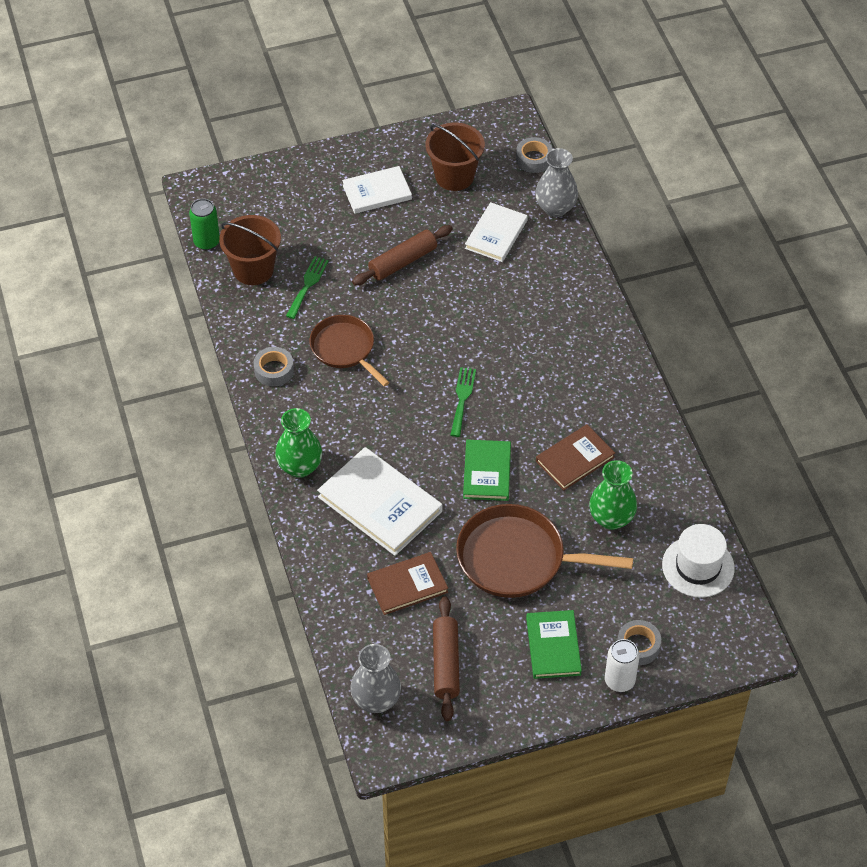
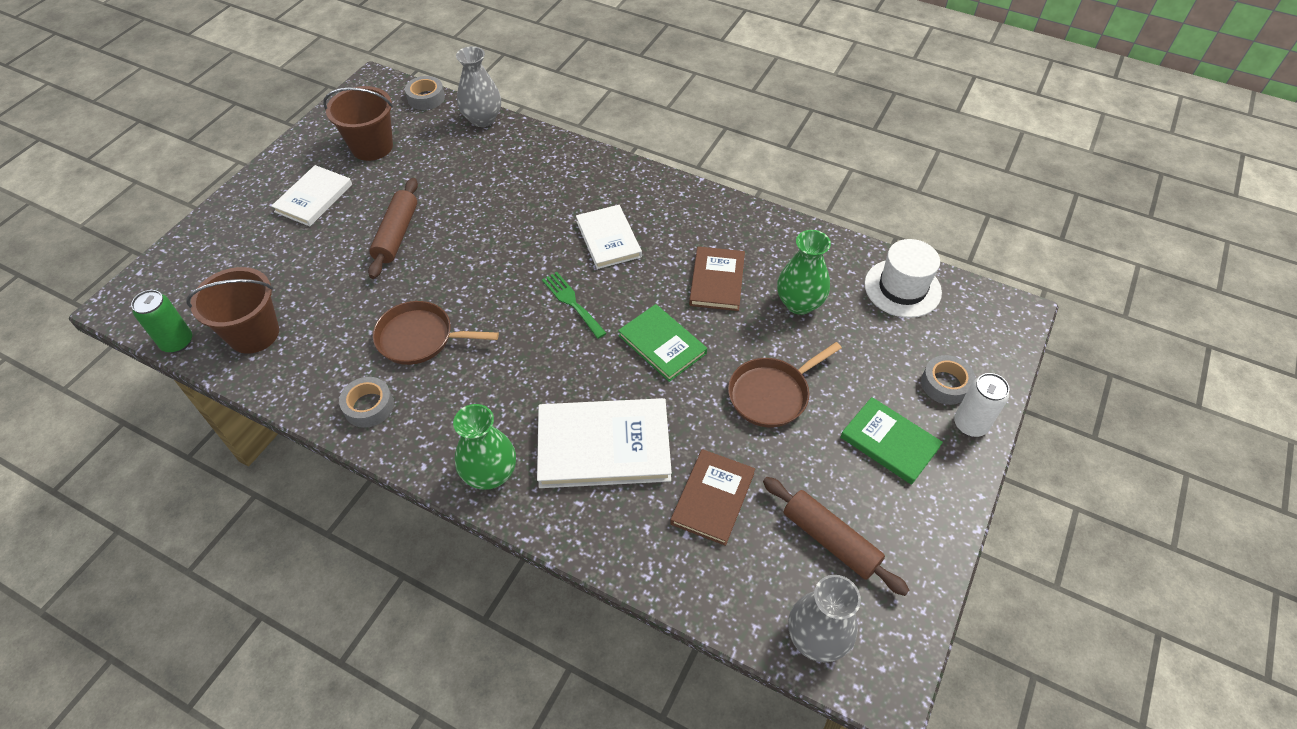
camera: 45 degrees left, 0 degrees up
green fork [286,256,329,319] -> none
brown pan [456,504,633,598] -> brown pan [728,342,842,427], size x0.65
white book [465,202,528,262] -> white book moved to [576,205,642,269]

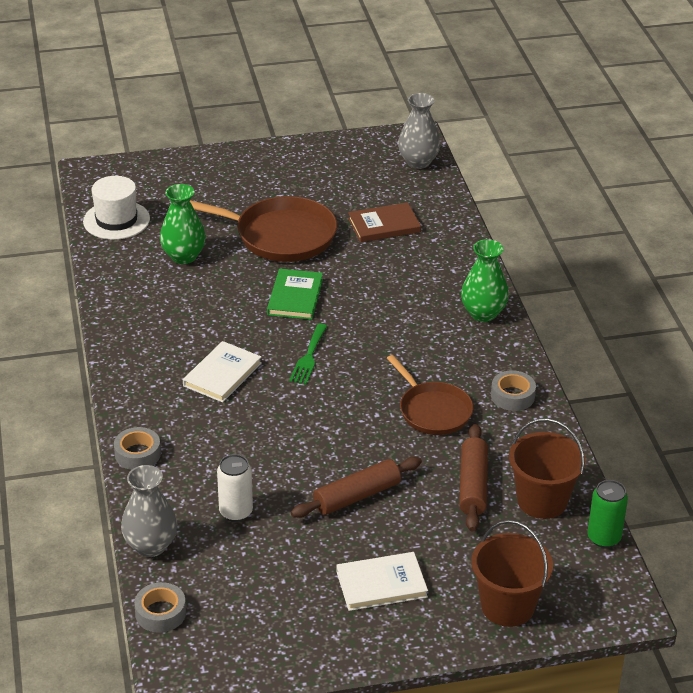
camera: 130 degrees left, 15 degrees down
brown bucket [323,86,393,161] -> brown bucket moved to [471,520,553,627]
white book [537,398,672,488] -> none
brown book [689,246,745,311] -> none
brown pan [728,342,842,427] -> brown pan [190,196,337,262], size x1.54
brown rolling pin [763,477,909,596] -> brown rolling pin moved to [459,424,488,531]
green book [840,397,943,485] -> none
grey tape [921,355,975,405] -> grey tape moved to [114,427,161,470]
white can [954,373,1009,437] -> white can moved to [217,454,253,522]

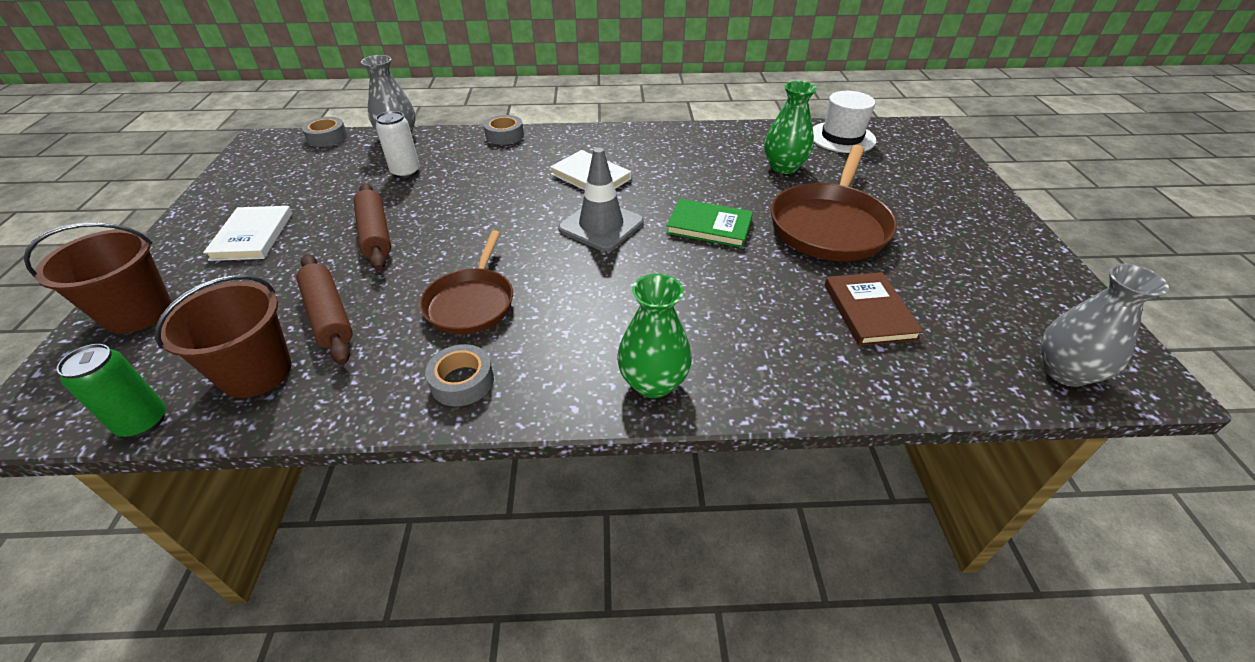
camera: 100 degrees right, 5 degrees up
green fork [289,323,327,384] -> grey traffic cone [558,147,644,252]
brown pan [387,355,473,435] -> brown pan turned 60 degrees counterclockwise [420,230,513,335]
brown rolling pin [459,424,488,531] -> brown rolling pin turned 45 degrees clockwise [296,254,353,365]

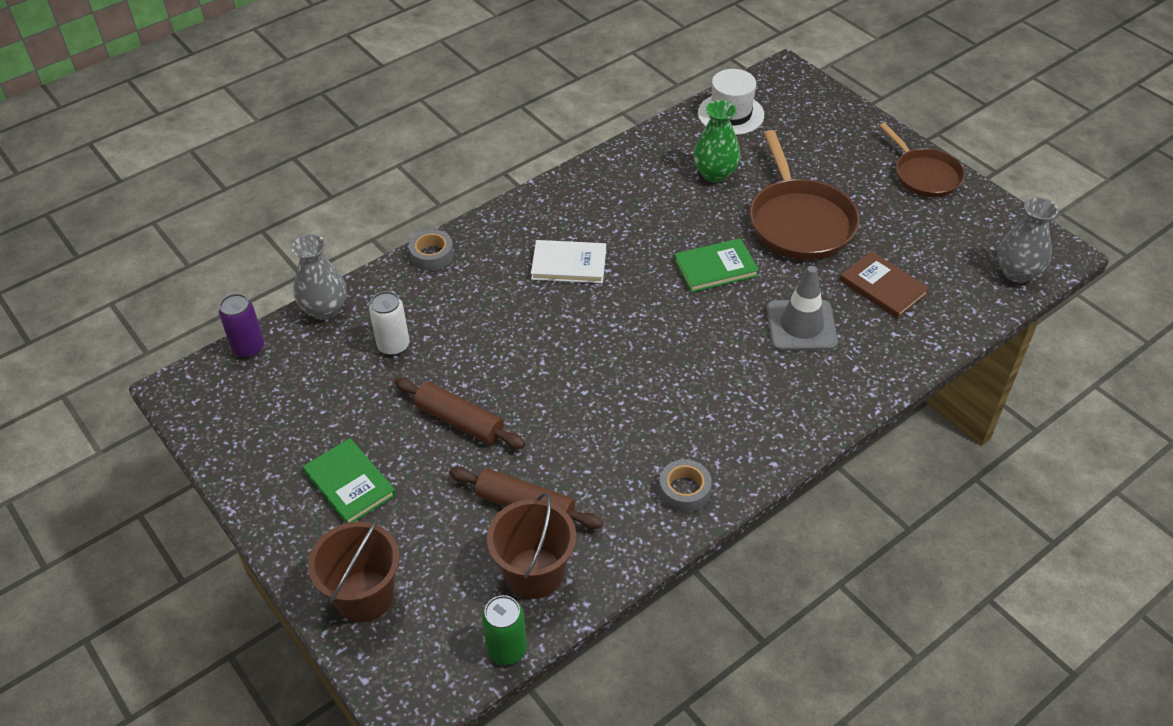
camera: 35 degrees left, 5 degrees up
white book [203,206,292,261] -> green book [303,438,396,523]
grey tape [302,117,347,147] -> purple can [219,294,264,358]
brown pan [420,230,513,335] -> brown pan moved to [880,123,965,197]
grey traffic cone [558,147,644,252] -> grey traffic cone moved to [767,266,838,351]
green vase [617,274,692,398] -> none

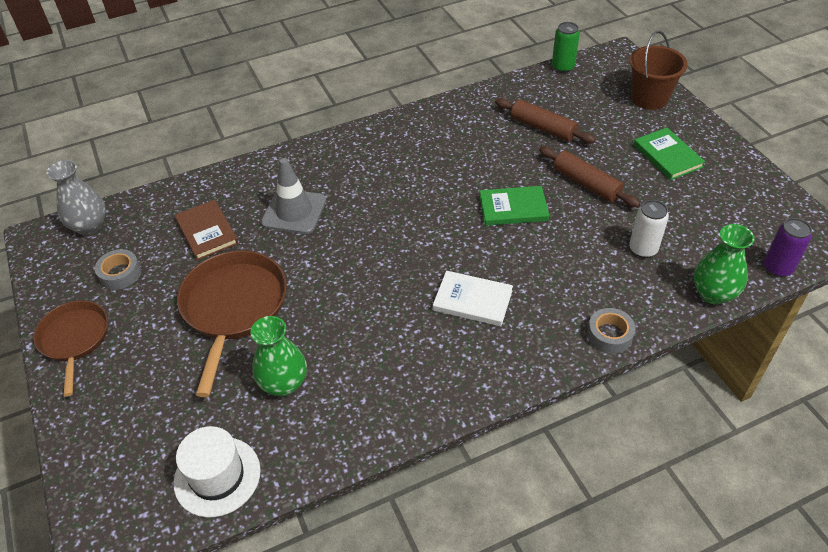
camera: 165 degrees left, 0 degrees up
grey vase [292,234,347,320] -> green vase [694,224,754,305]
brown bucket [487,492,576,599] -> none
grey tape [659,459,712,512] -> grey tape moved to [95,249,141,290]
green book [674,238,759,293] -> green book moved to [480,186,549,226]

